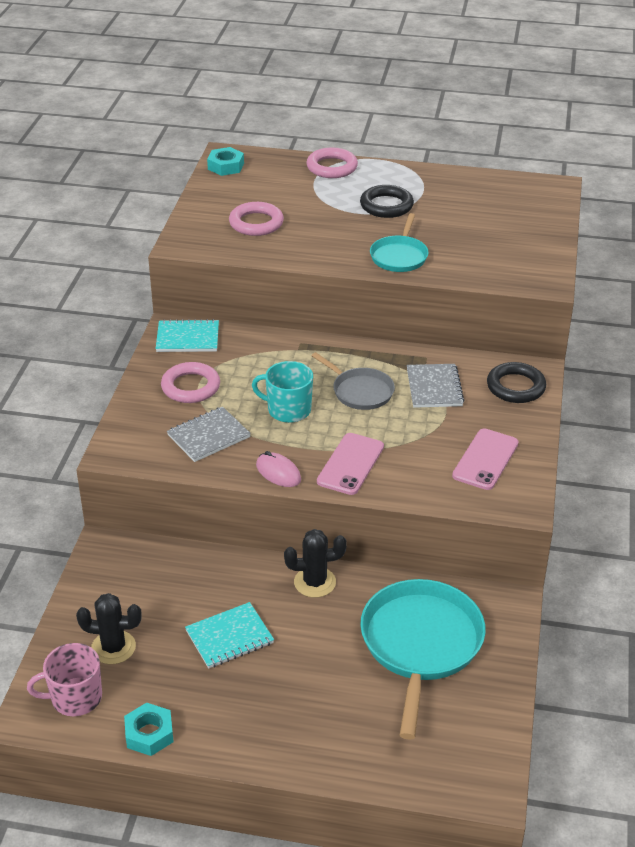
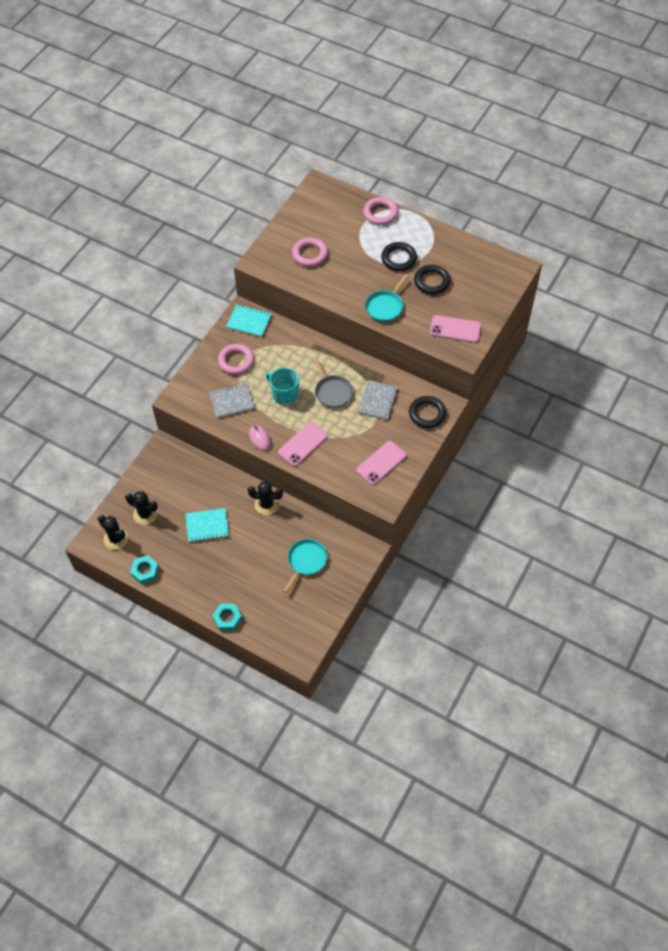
camera: 20 degrees right, 20 degrees up
pink mug [27,643,102,716] -> black cactus [98,515,128,550]
turquoise nut [207,147,244,176] -> turquoise nut moved to [212,604,242,631]
turquoise pan [360,579,486,740] -> turquoise pan [283,539,327,593], size x0.56
none -> black ring [414,265,451,294]
none -> pink phone [430,315,481,343]

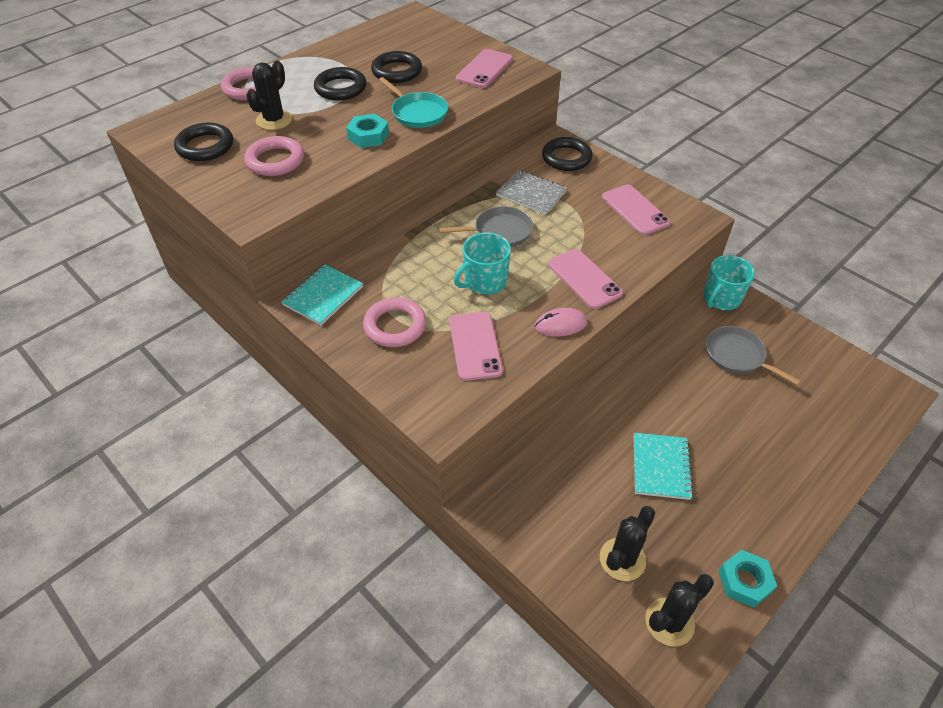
camera: 75 degrees left, 10 degrees down
grey notebook [209,383,255,418] -> pink phone [449,312,503,381]
turquoise nut [212,604,242,631] -> turquoise nut moved to [346,114,389,148]
black cactus [248,481,283,515] -> black cactus moved to [246,60,292,130]
turquoise pan [283,539,327,593] -> grey pan [706,326,801,385]
none -> black ring [174,123,233,161]
none -> turquoise mug [703,255,755,310]

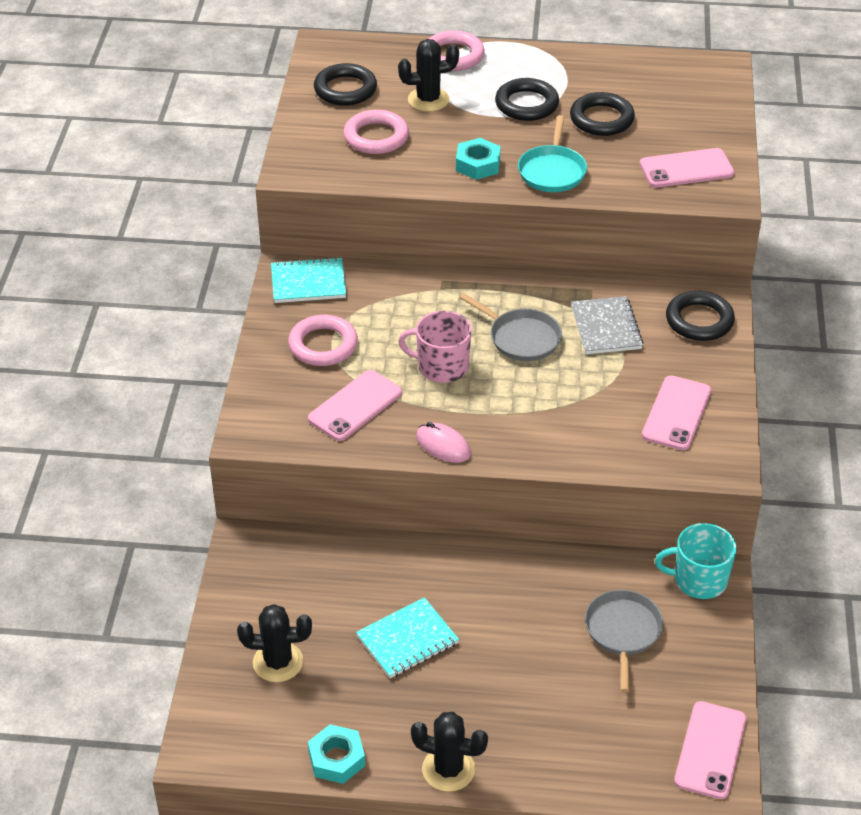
camera: 50 degrees right, 5 degrees down
turquoise mug [454,232,511,294] -> pink mug [398,311,472,383]
pink phone [548,249,623,309] -> pink phone moved to [674,701,747,799]
black cactus [645,574,714,647] -> black cactus moved to [411,712,488,792]

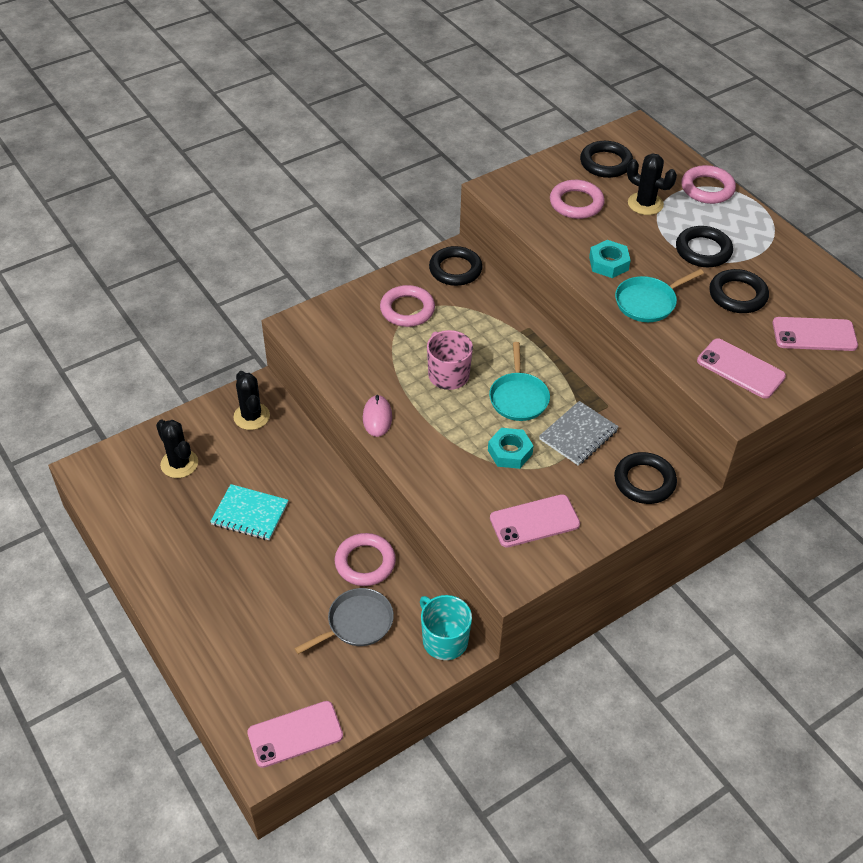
camera: 50 degrees right, 5 degrees up
turquoise notebook [271,257,346,303] -> black ring [429,246,482,286]
pink phone [308,370,402,441] -> pink phone moved to [773,317,858,351]
turquoise nut [308,724,365,784] -> turquoise nut moved to [488,428,534,469]
black cactus [411,712,488,792] -> black cactus moved to [233,371,270,430]
grey pan [460,293,562,361] -> turquoise pan [489,342,550,421]
none -> pink ring [335,533,396,586]

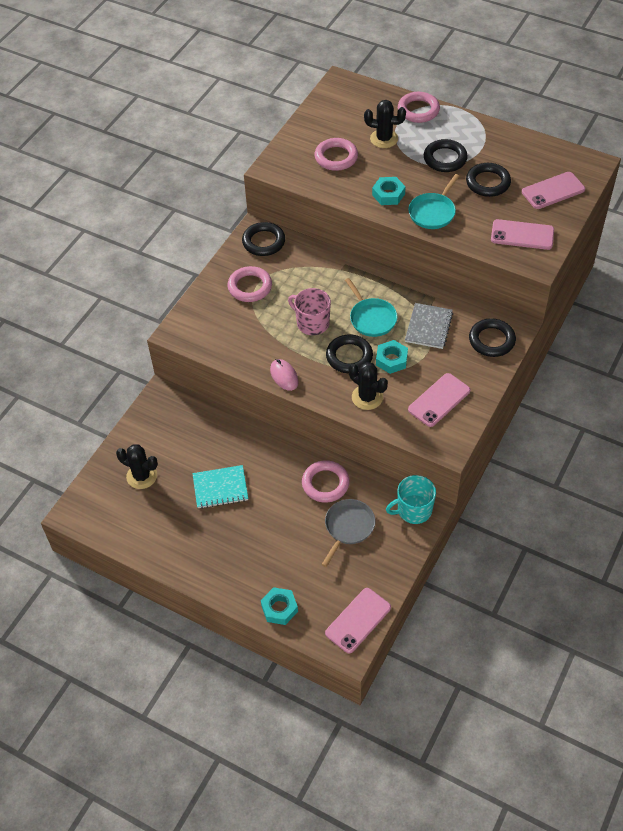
camera: 25 degrees left, 5 degrees up
black cactus [233,371,270,430] -> black cactus moved to [349,362,388,410]
turquoise mug [420,595,472,660] -> turquoise mug turned 45 degrees counterclockwise [386,475,436,524]
black ring [580,141,633,178] -> black ring moved to [326,334,373,373]
none -> turquoise nut [261,587,298,625]

